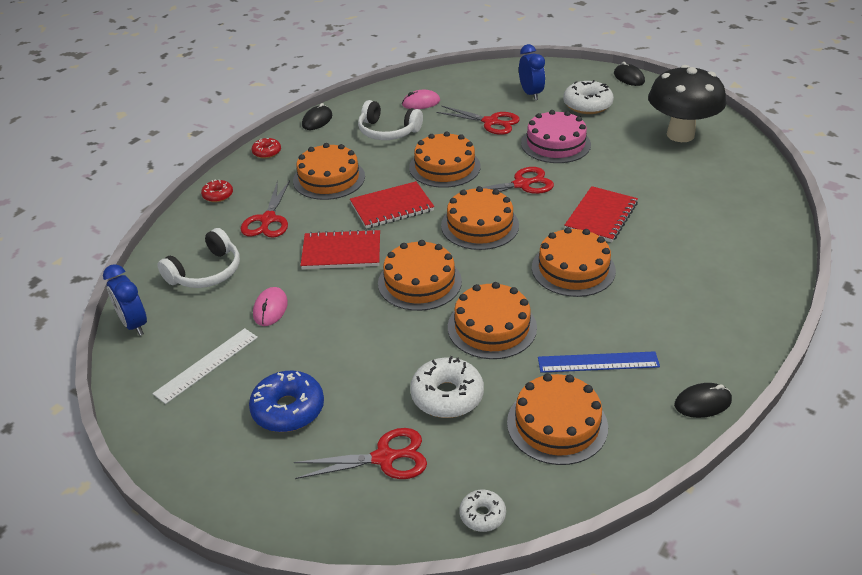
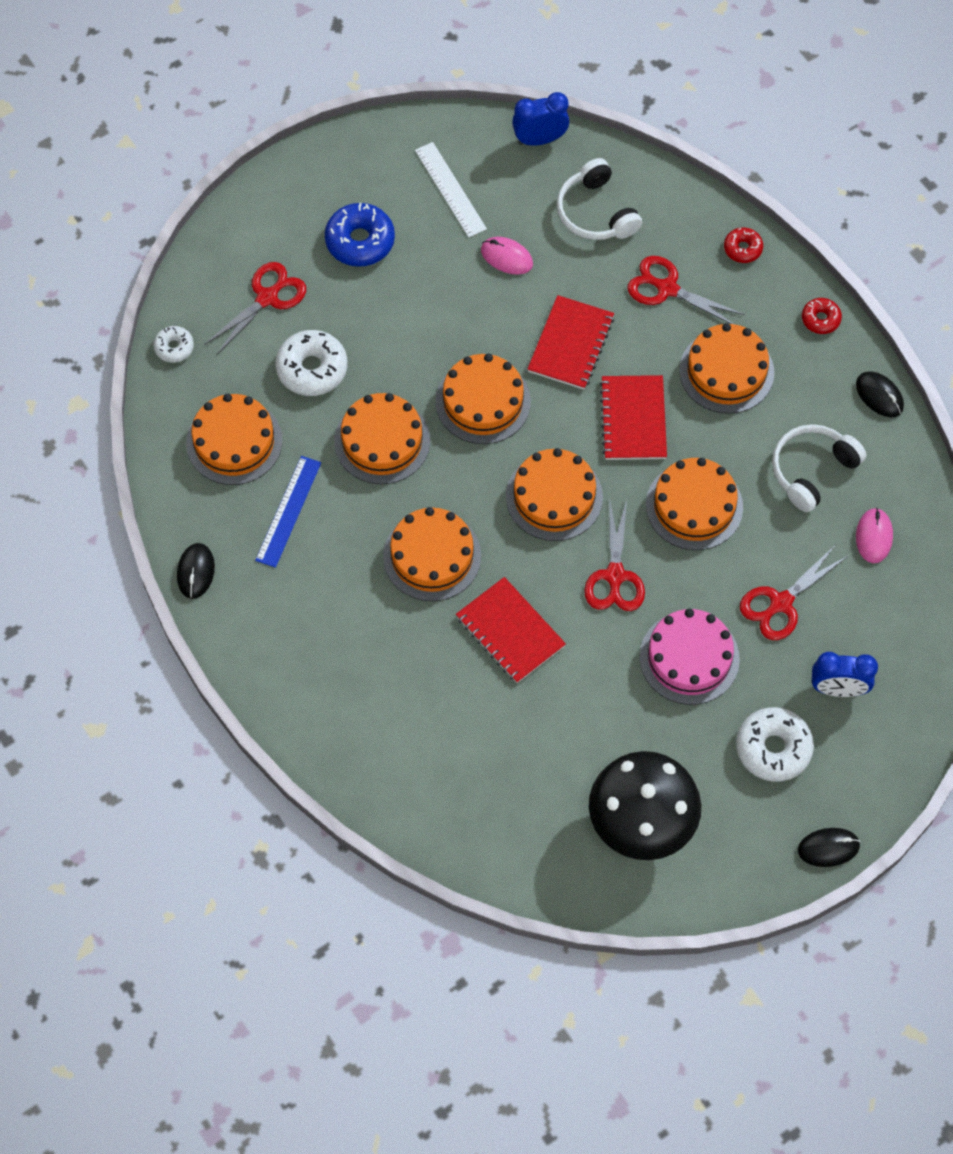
camera: 110 degrees right, 25 degrees up
red scissors [294,428,427,479] -> red scissors turned 150 degrees counterclockwise [204,262,306,355]

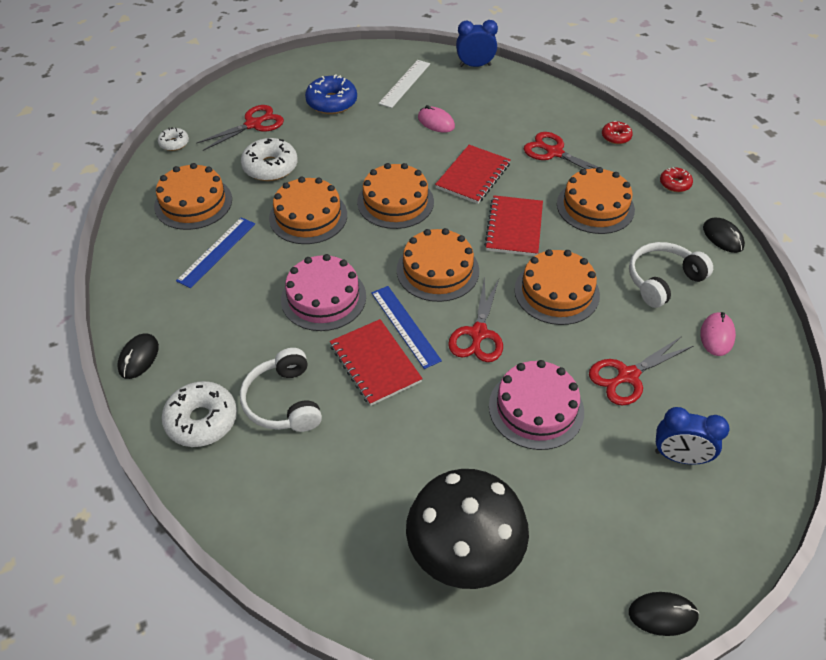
camera: 10 degrees right, 15 degrees down
black mouse [177,543,215,599] -> black mouse moved to [117,333,159,379]
orange cake [383,507,481,601] -> pink cake [281,254,366,331]
white ruler [415,142,487,237] -> white ruler turned 45 degrees clockwise [379,60,430,108]
white headphones [557,158,642,240] -> white headphones moved to [240,348,322,432]
white donut [736,707,814,782] -> white donut moved to [162,381,237,447]
none -> blue ruler [371,286,442,369]

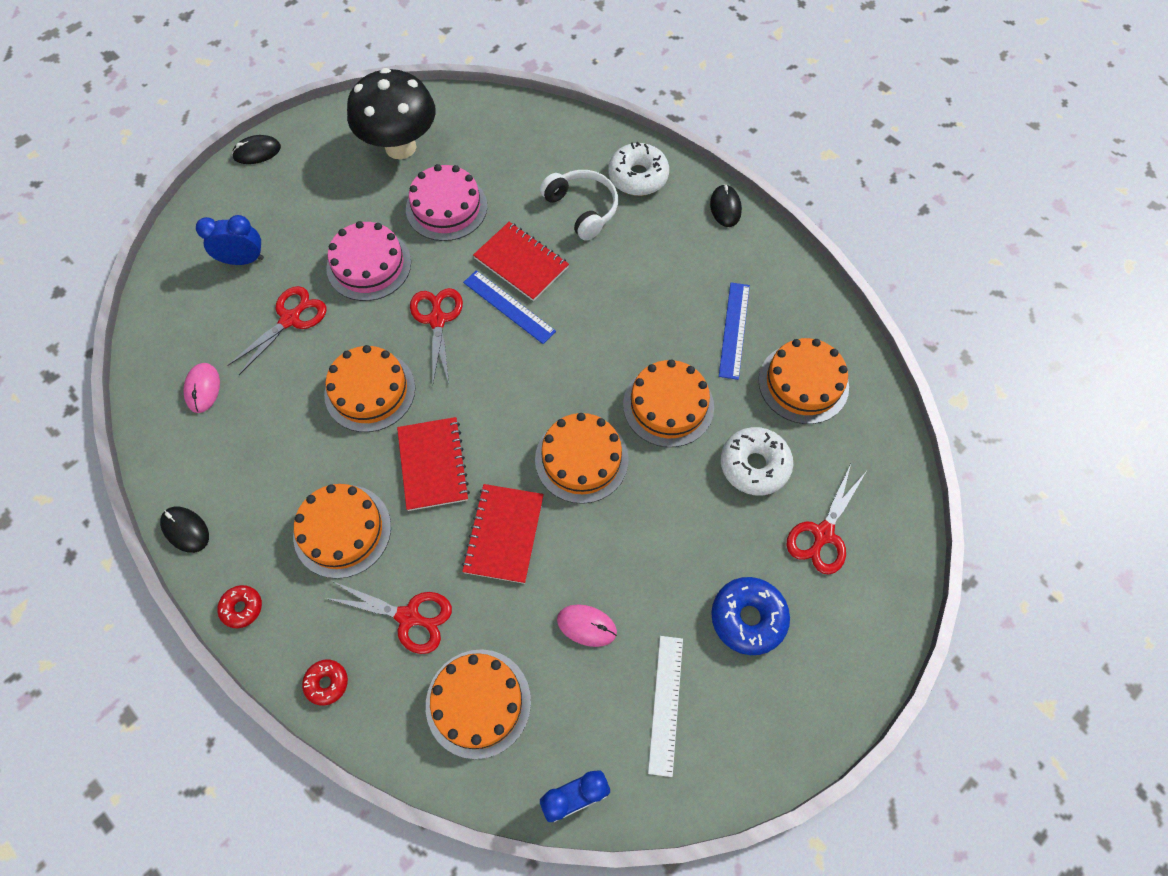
camera: 160 degrees right, 15 degrees up
white donut [158,127,189,151] -> none
pink cake [281,254,366,331] -> pink cake moved to [406,164,487,241]
orange cake [397,228,479,302] -> orange cake moved to [426,649,531,759]
white headphones [629,242,713,308] -> none

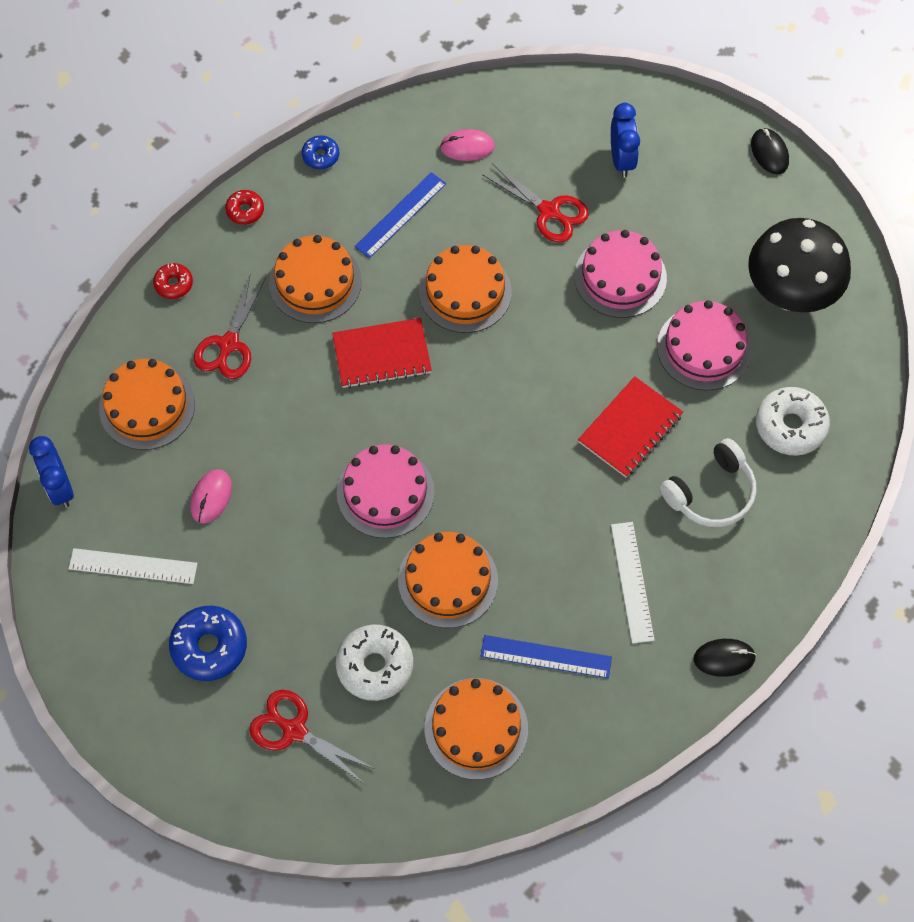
camera: 90 degrees right, 0 degrees up
black mouse [160,507,209,553] -> blue donut [302,135,340,169]
red scissors [410,288,463,383] -> none
red notebook [462,484,544,584] -> none
blue ruler [463,270,556,344] -> blue ruler moved to [354,172,446,258]
orange cake [535,413,629,504] -> pink cake [337,444,435,538]
white donut [608,142,669,196] -> white donut moved to [756,387,830,456]
none -> white ruler [611,522,654,644]

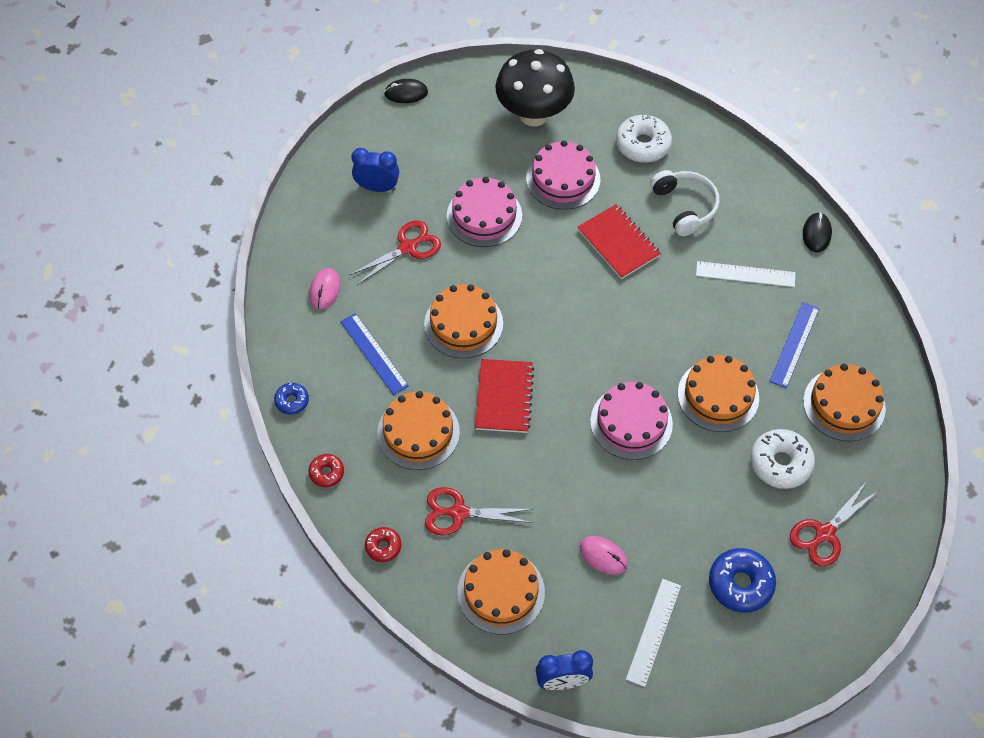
camera: 75 degrees left, 5 degrees down
red scissors [194,276,266,379] -> red scissors turned 150 degrees clockwise [425,487,533,536]

